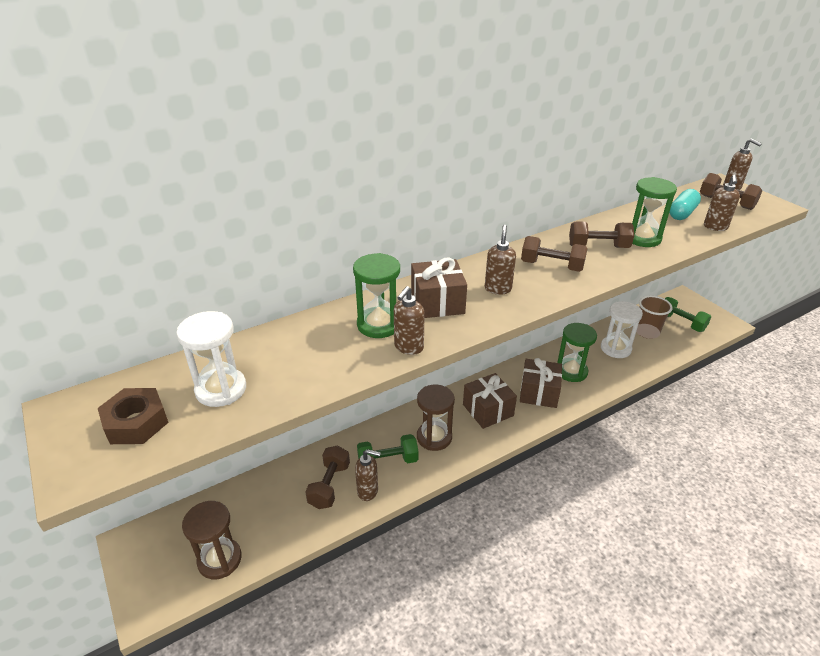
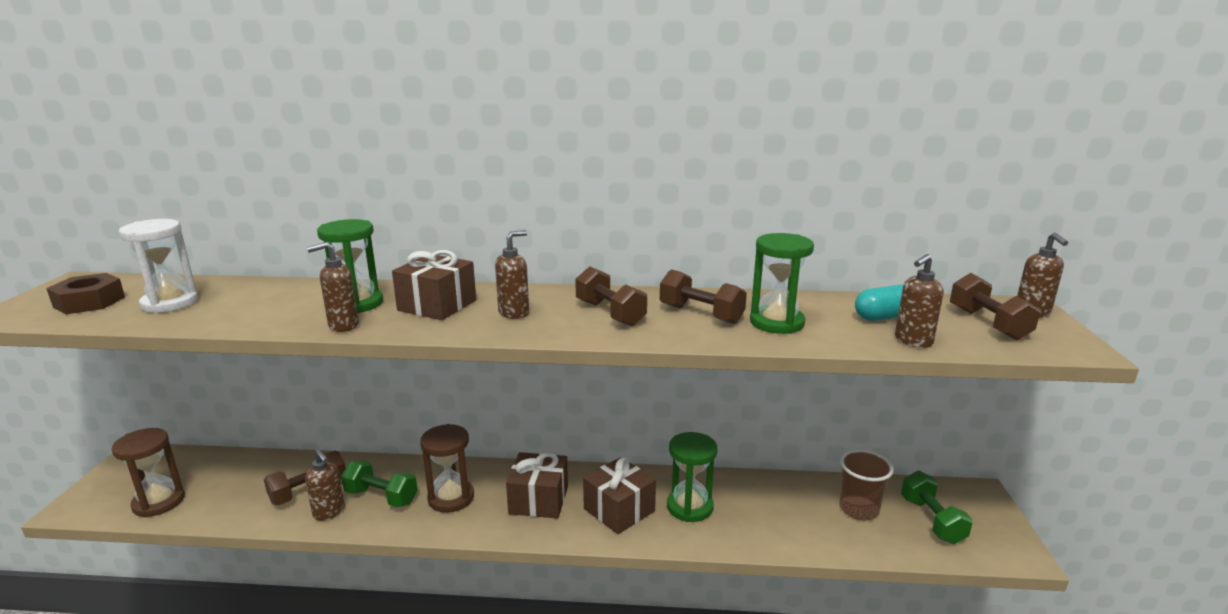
camera: 35 degrees right, 15 degrees down
white hourglass [601,301,643,358] -> none

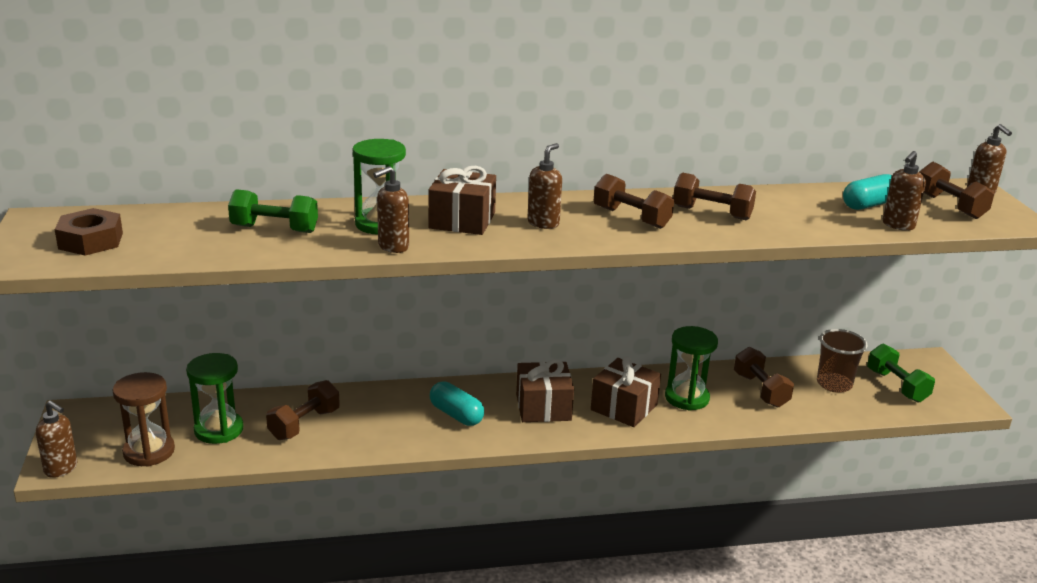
camera: 15 degrees left, 5 degrees up
white hourglass [119,219,198,313] -> none
brown soap dispenser [305,449,345,521] -> brown soap dispenser moved to [36,400,77,478]
green dumbbell [341,460,418,507] -> green dumbbell moved to [228,189,318,233]
brown hourglass [420,424,474,513] -> turquoise capsule [430,382,484,426]
green hourglass [750,233,814,334] -> green hourglass moved to [186,353,244,444]
none -> brown dumbbell [734,347,794,408]

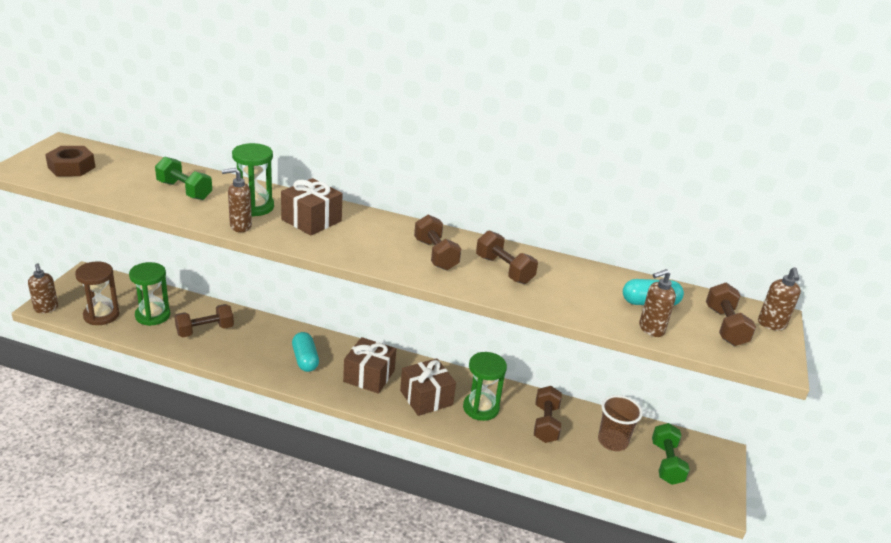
camera: 25 degrees right, 5 degrees up
brown soap dispenser [527,143,562,229] -> none

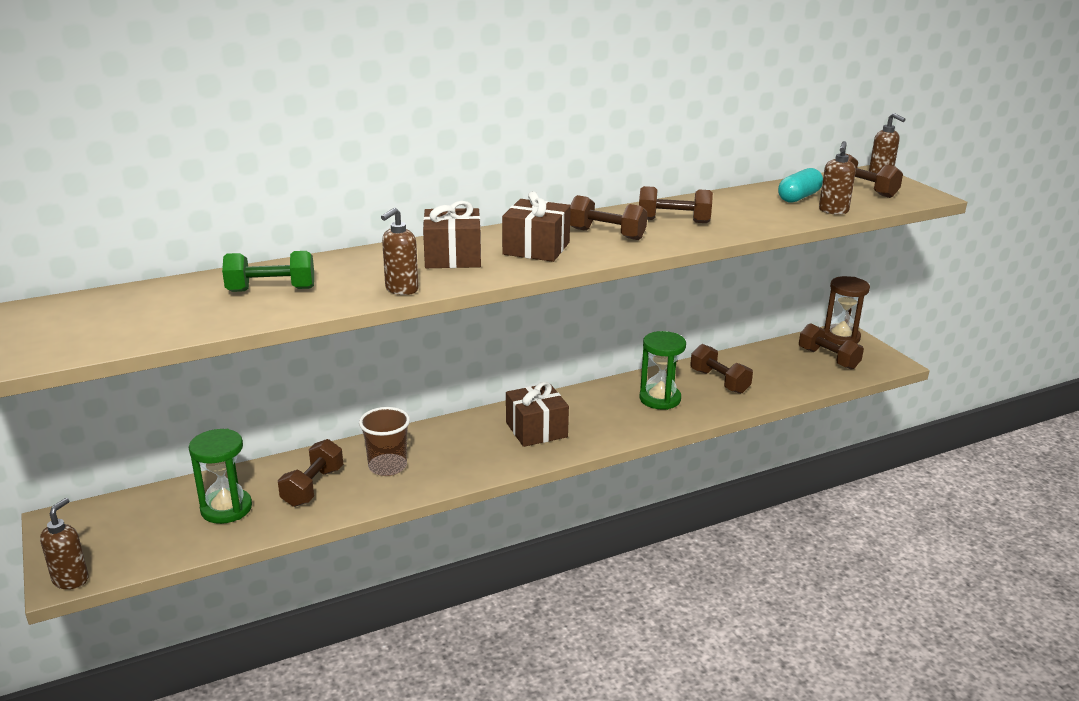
camera: 40 degrees left, 5 degrees down
brown soap dispenser [28,263,58,313] -> brown soap dispenser turned 90 degrees counterclockwise [40,498,89,589]
brown nut [45,146,95,177] -> none
brown hourglass [75,261,120,325] -> brown hourglass moved to [824,276,870,345]
green hourglass [232,143,274,217] -> none
turquoise capsule [292,332,319,372] -> none
brown gift [400,358,456,416] -> brown gift moved to [502,191,571,262]
brown cup [598,395,643,451] -> brown cup moved to [359,407,410,476]
green dumbbell [652,423,690,485] -> brown dumbbell [799,323,864,370]

